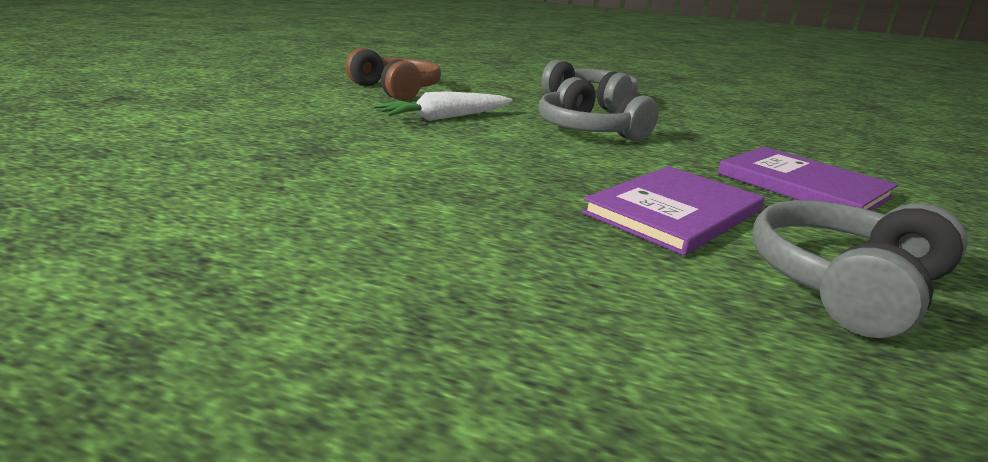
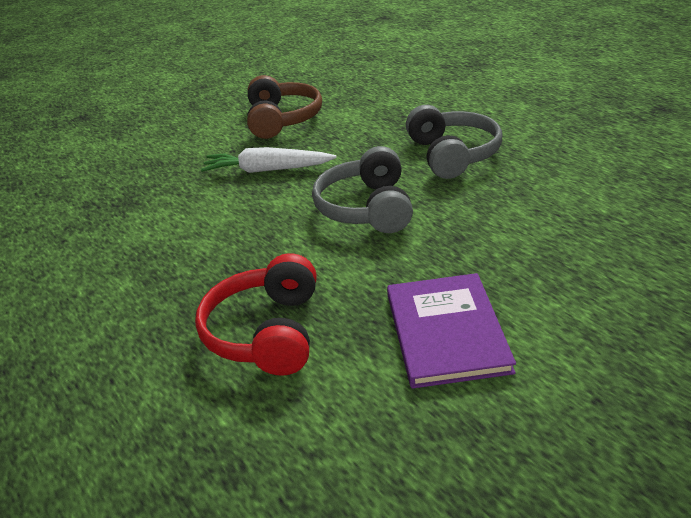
camera: 40 degrees right, 10 degrees up
purple book [582,166,764,256] -> red headphones [195,253,317,376]
grey headphones [753,200,968,338] -> none

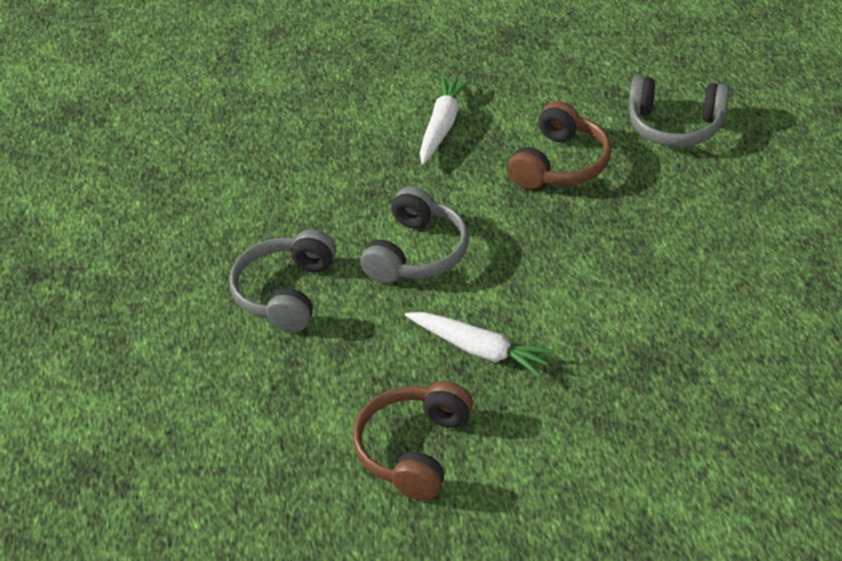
camera: 155 degrees left, 10 degrees up
red headphones [195,253,317,376] -> brown headphones [507,101,611,189]
purple book [387,273,516,389] -> white carrot [420,76,471,165]
none -> grey headphones [629,76,730,147]

